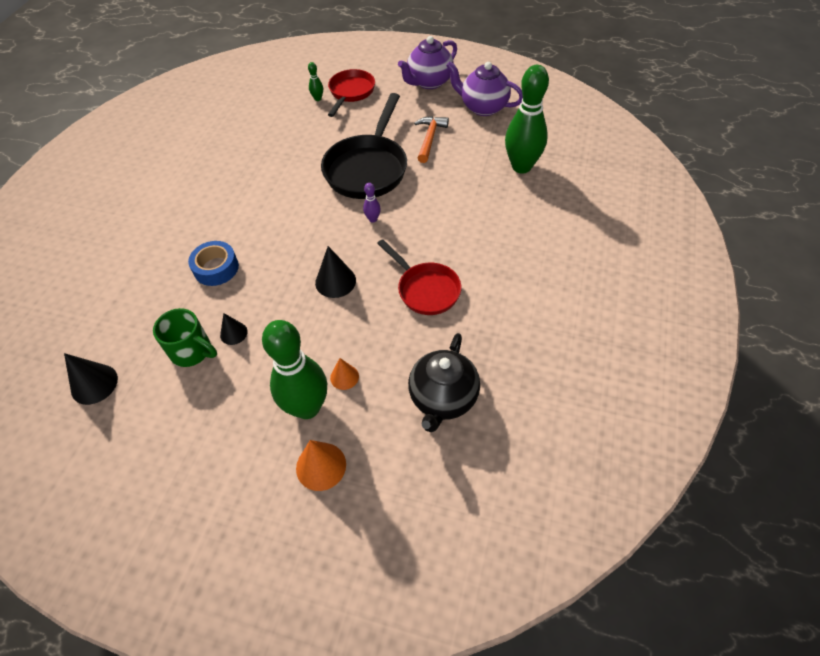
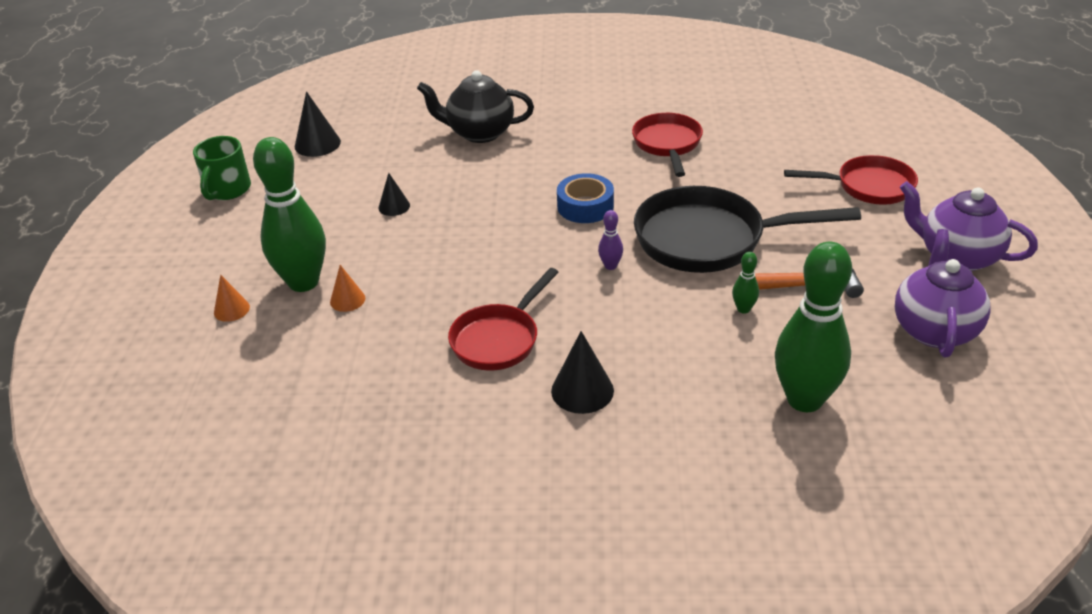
camera: 75 degrees right, 15 degrees down
green mug [153,308,217,367] -> green mug moved to [193,136,251,200]
blue tape [188,241,239,286] -> blue tape moved to [557,173,614,223]
orange cone [296,440,346,491] -> orange cone [214,275,250,322], size x0.63
green bowling pin [308,62,323,101] -> green bowling pin moved to [732,252,759,314]
black cone [315,246,356,298] -> black cone moved to [551,331,614,414]
black teapot [408,333,480,432] -> black teapot moved to [417,70,534,143]
none -> red pan [632,113,703,177]

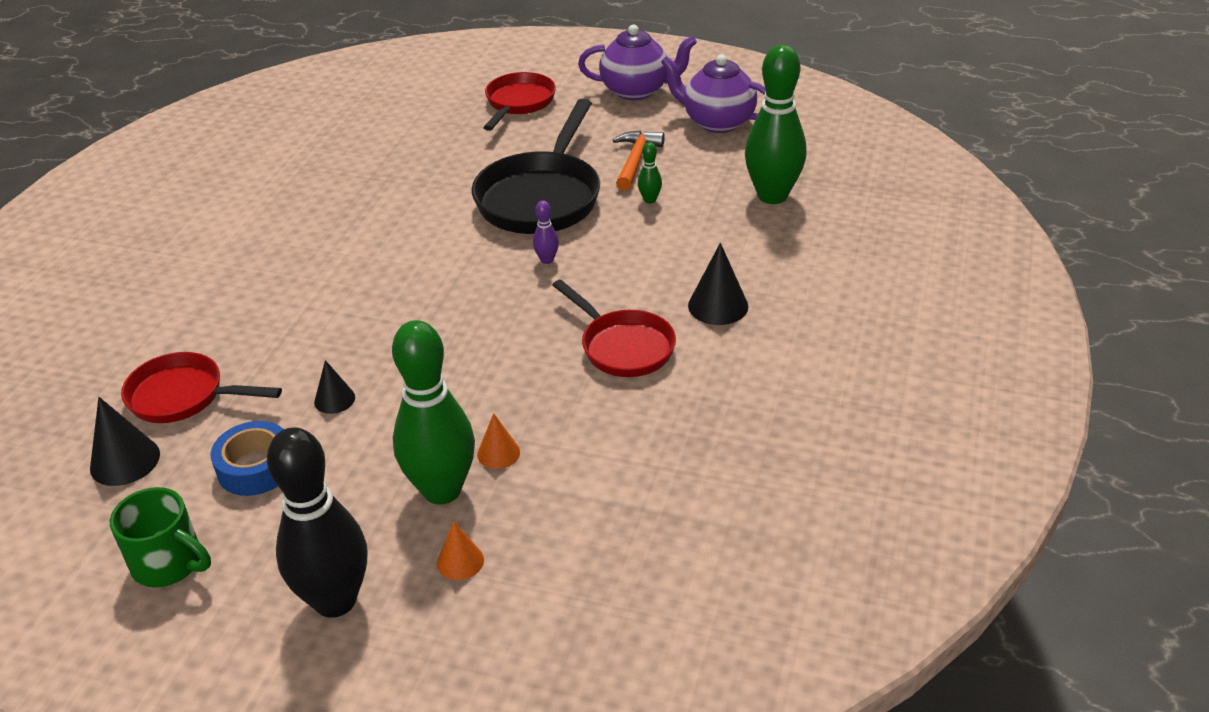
camera: 75 degrees left, 0 degrees up
black teapot [417,70,534,143] -> none
blue tape [557,173,614,223] -> blue tape moved to [210,421,284,496]
red pan [632,113,703,177] -> red pan moved to [121,352,282,423]
purple teapot [900,181,1038,271] -> purple teapot turned 135 degrees counterclockwise [578,25,697,100]
none -> black bowling pin [267,427,367,618]

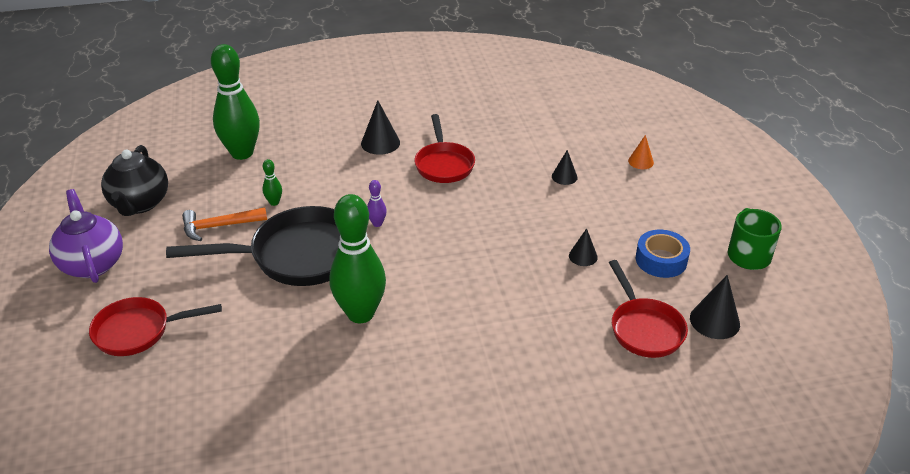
camera: 120 degrees left, 0 degrees up
black bowling pin [267,427,367,618] -> none
green bowling pin [392,320,475,505] -> green bowling pin moved to [330,194,386,323]
orange cone [477,413,520,469] -> black cone [552,150,578,185]
red pan [553,279,676,377] -> red pan turned 150 degrees clockwise [414,114,475,183]
purple teapot [661,55,766,133] -> black teapot [101,145,168,216]

